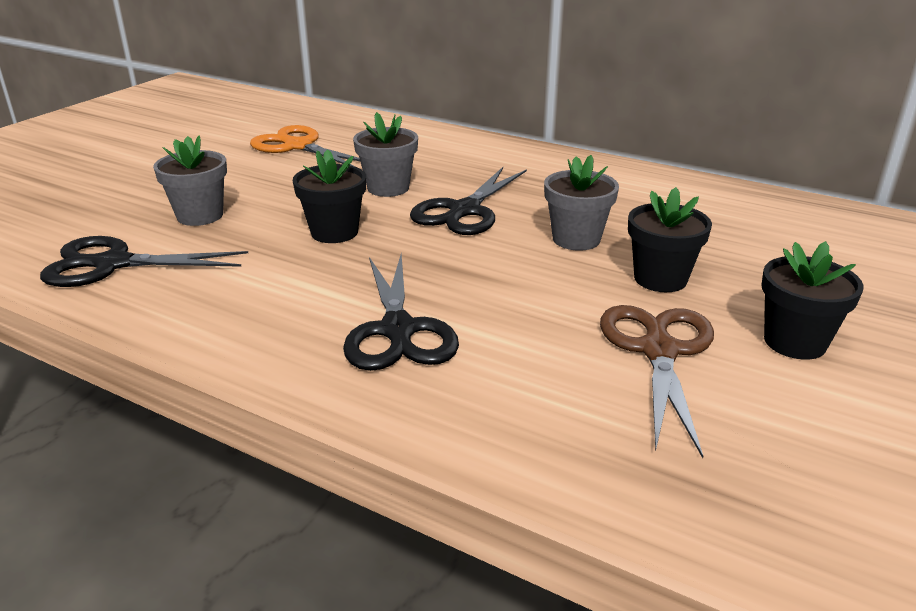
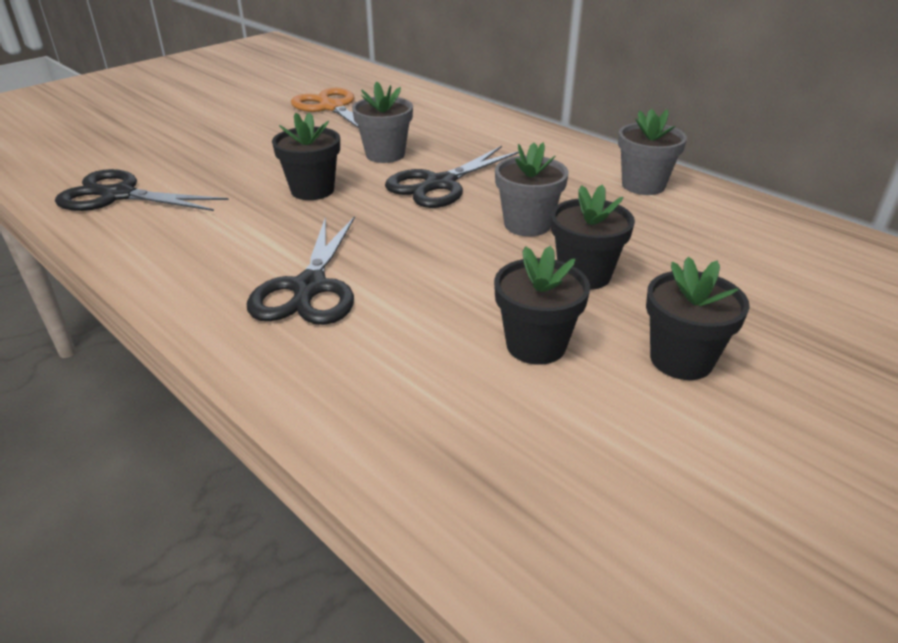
camera: 15 degrees right, 5 degrees up
grey flower pot [153,136,227,226] -> grey flower pot moved to [618,108,687,195]
brown scissors [600,305,714,458] -> black flower pot [494,246,590,365]

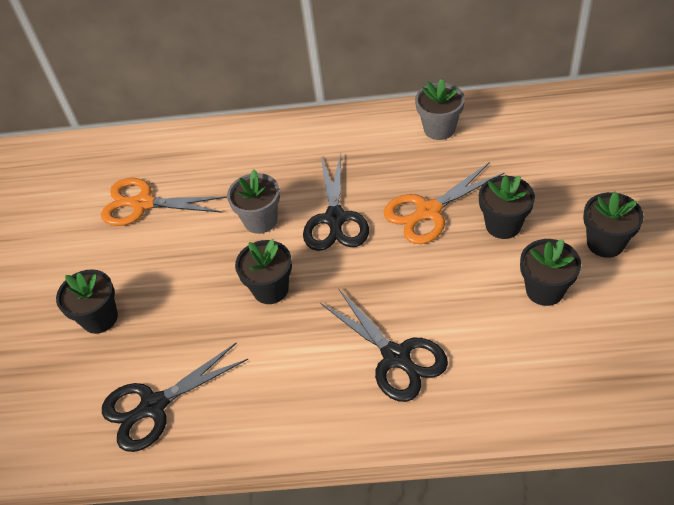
camera: 40 degrees left, 15 degrees up
grey flower pot [495,142,569,236] -> orange scissors [384,162,505,244]
none -> black flower pot [56,269,118,334]

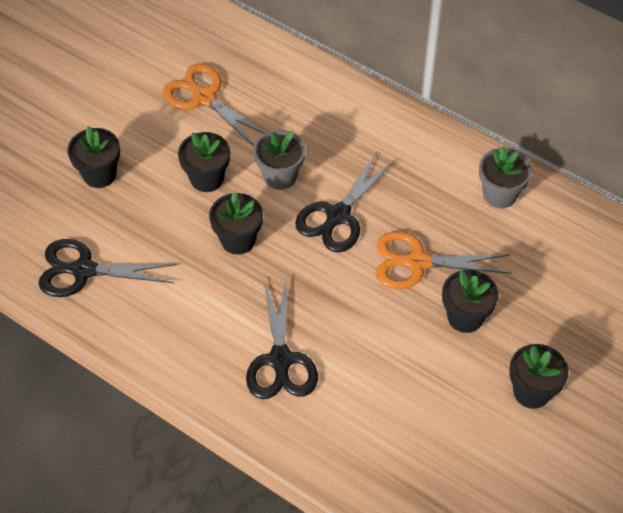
camera: 30 degrees right, 5 degrees up
black flower pot [520,239,581,306] -> black flower pot moved to [178,132,230,192]

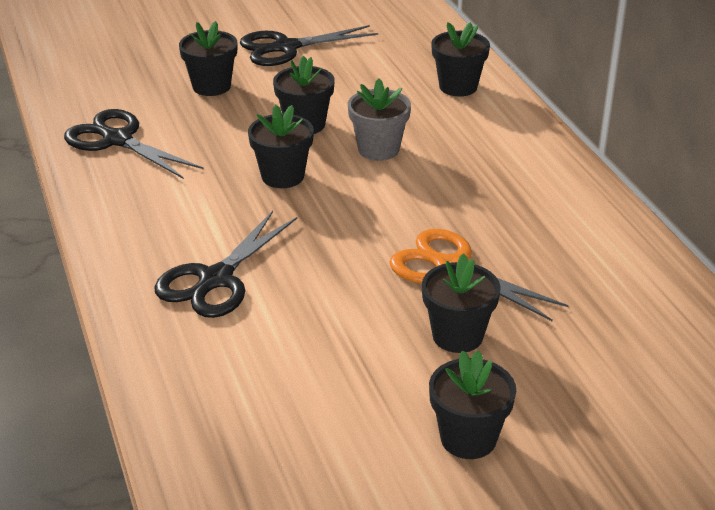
camera: 35 degrees right, 20 degrees down
orange scissors [163,64,266,146] -> none
black scissors [295,152,396,253] -> black scissors moved to [240,25,378,66]
grey flower pot [479,146,532,208] -> none
none -> black flower pot [431,22,490,96]

